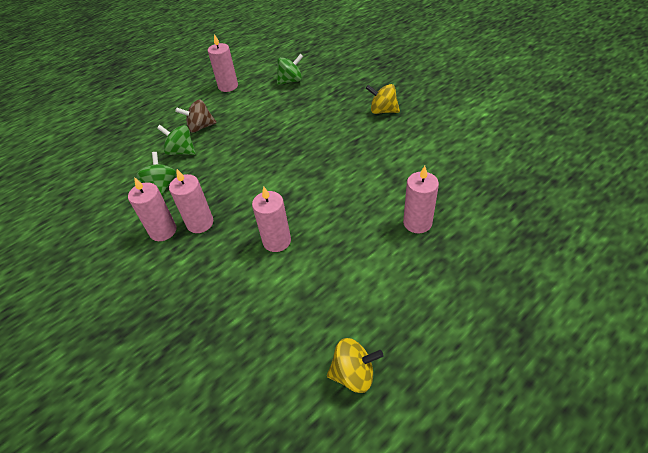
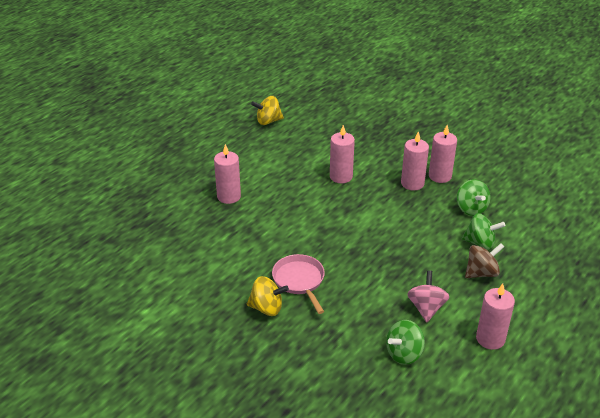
camera: 165 degrees right, 10 degrees down
none -> pink pan [272,254,325,314]
none -> pink spinning top [407,270,449,322]

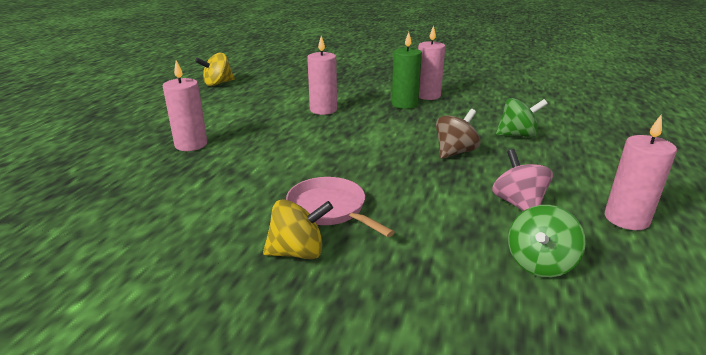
camera: 20 degrees left, 10 degrees down
pink candle [401,131,429,191] -> green candle [392,32,422,109]
green spinning top [457,179,491,216] -> none
brown spinning top [465,243,504,278] -> brown spinning top moved to [436,109,481,159]

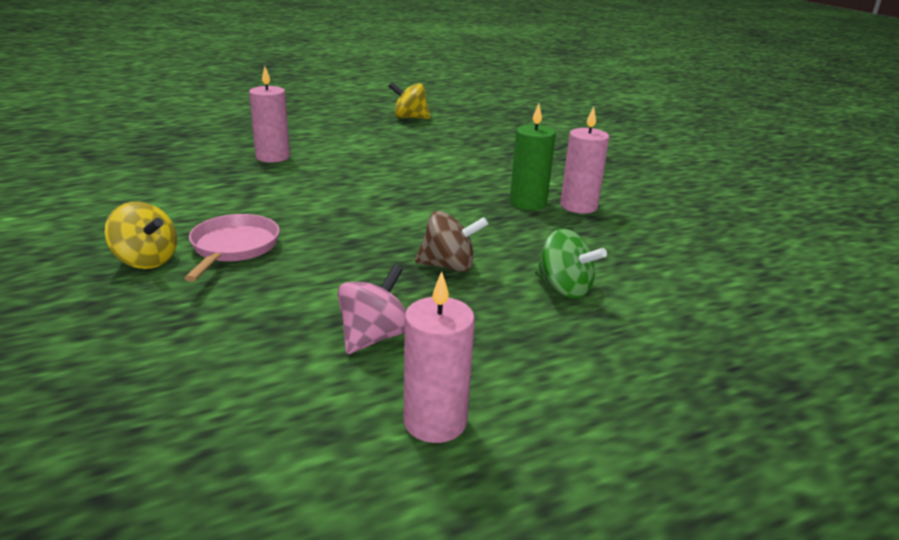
camera: 45 degrees right, 0 degrees up
pink candle [307,36,337,115] -> none
green spinning top [508,205,586,277] -> none

